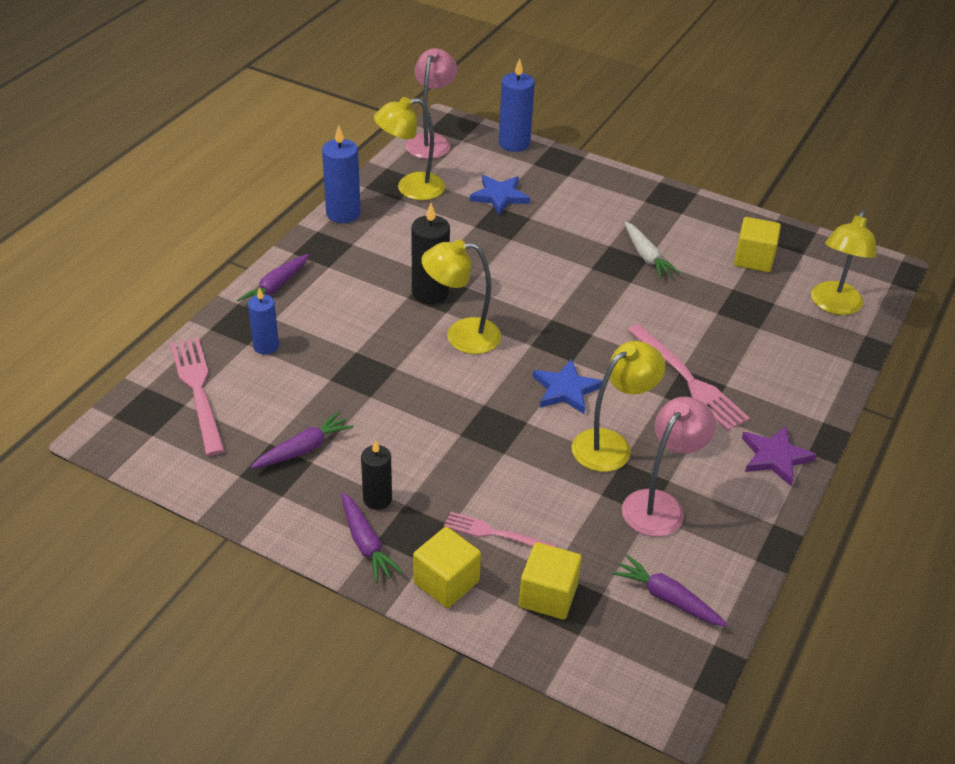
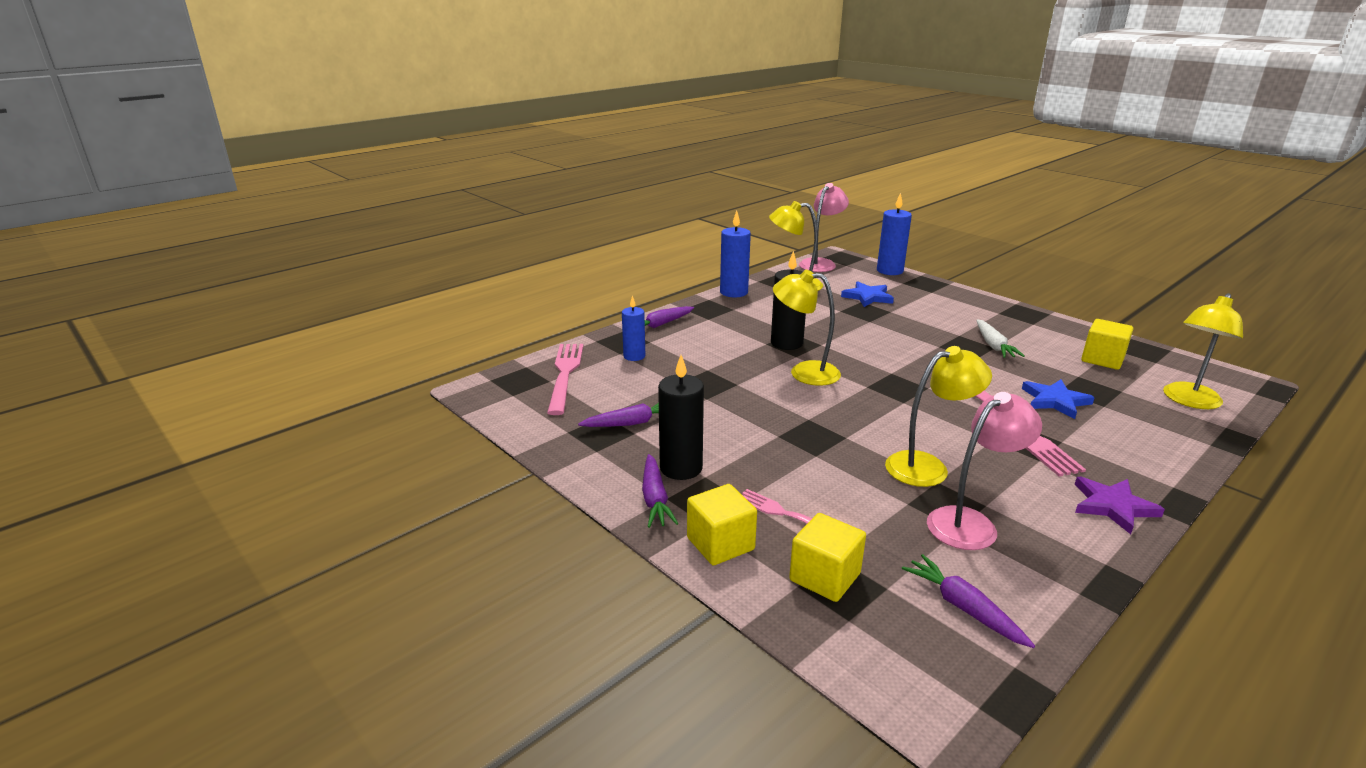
camera: 20 degrees right, 15 degrees down
black candle [361,440,392,510] -> black candle [658,355,704,480], size x1.52
blue star [533,359,602,414] -> blue star moved to [1022,379,1095,419]

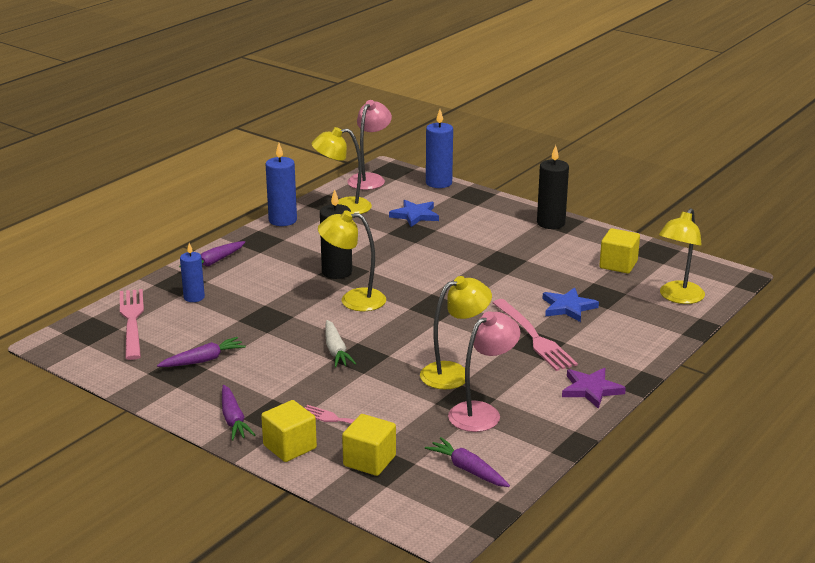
camera: 10 degrees left, 0 degrees up
black candle [658,355,704,480] -> black candle moved to [537,145,569,229]
white carrot [976,319,1025,358] -> white carrot moved to [325,320,356,368]

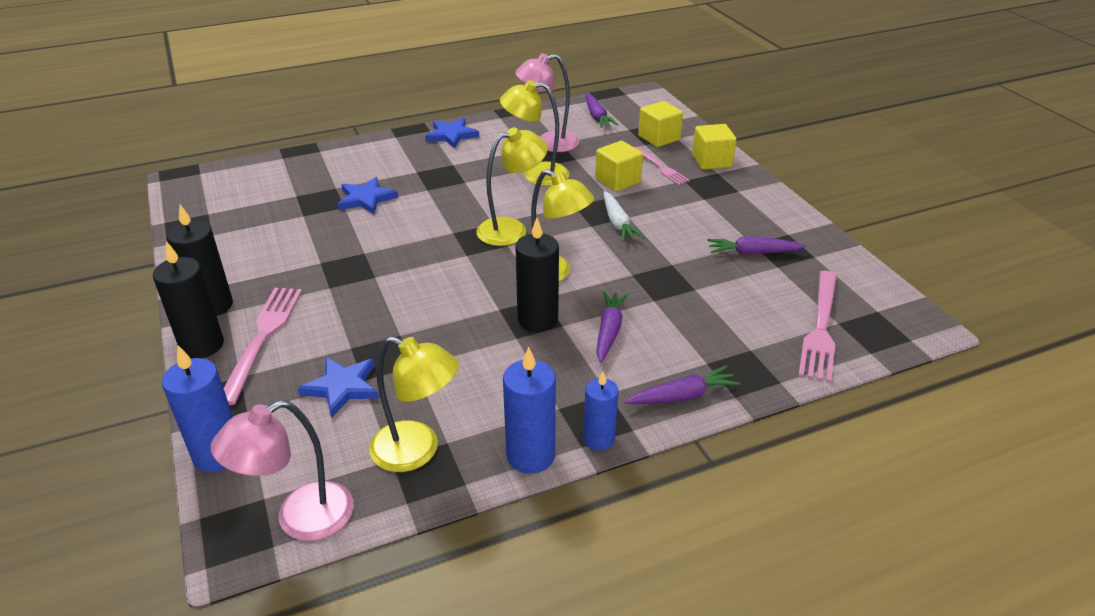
camera: 150 degrees left, 10 degrees up
blue candle [180,243,205,302] -> blue candle moved to [583,371,619,451]
purple carrot [222,385,255,440] -> purple carrot moved to [596,291,628,363]
white carrot [325,320,356,368] -> white carrot turned 150 degrees clockwise [603,191,644,242]
pink fork [493,299,578,371] -> pink fork moved to [224,288,302,405]
purple star [562,368,626,409] -> blue star [425,118,479,149]
yellow cube [599,228,640,274] -> yellow cube moved to [595,141,643,192]
yellow lamp [659,208,705,304] -> yellow lamp moved to [476,127,548,246]
none -> black candle [153,241,224,359]

